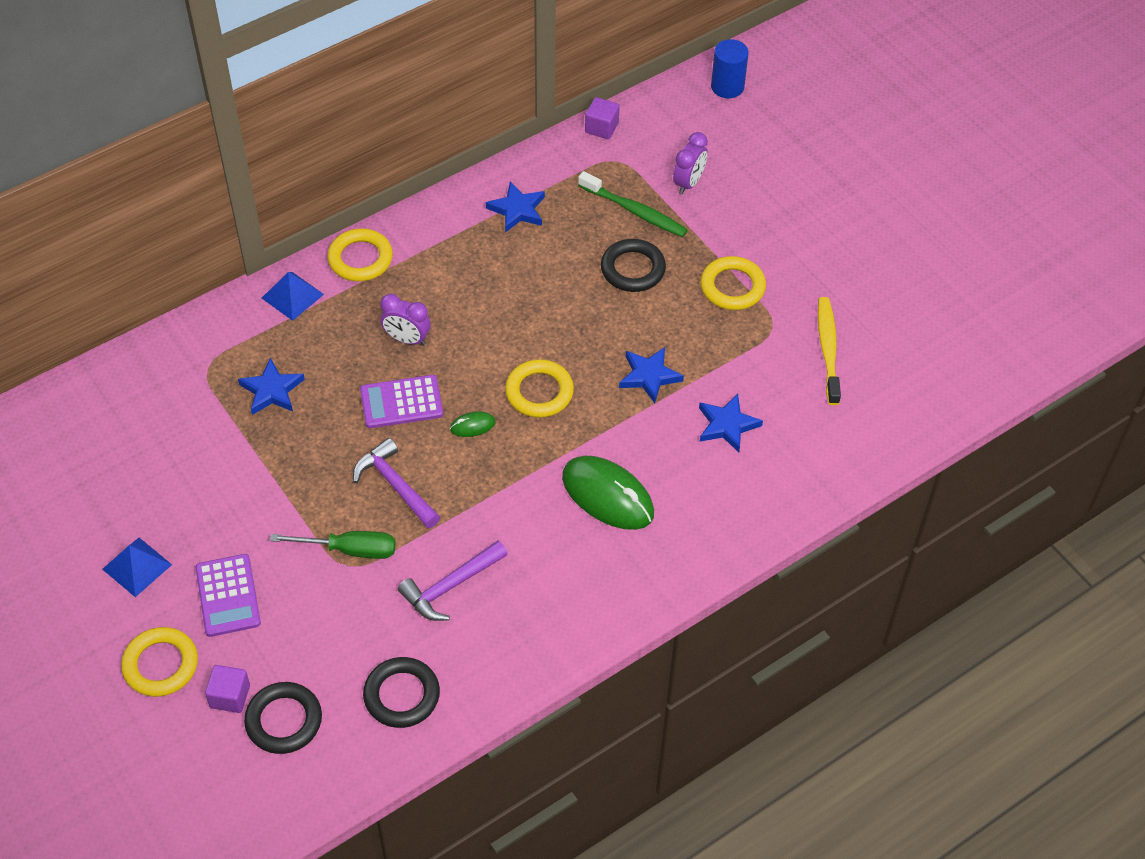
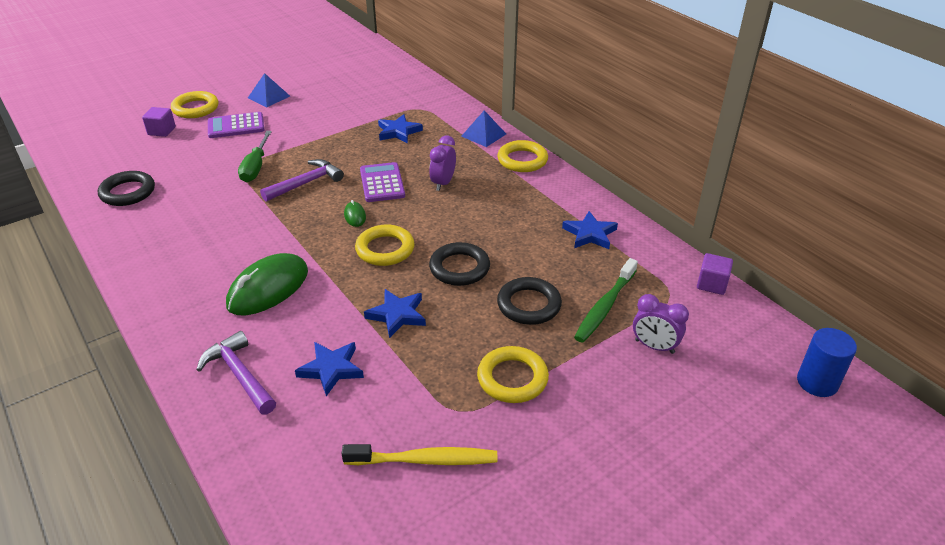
camera: 90 degrees right, 15 degrees down
black ring [244,682,322,754] -> black ring moved to [429,242,490,286]
purple hammer [398,540,507,621] -> purple hammer moved to [196,331,276,415]

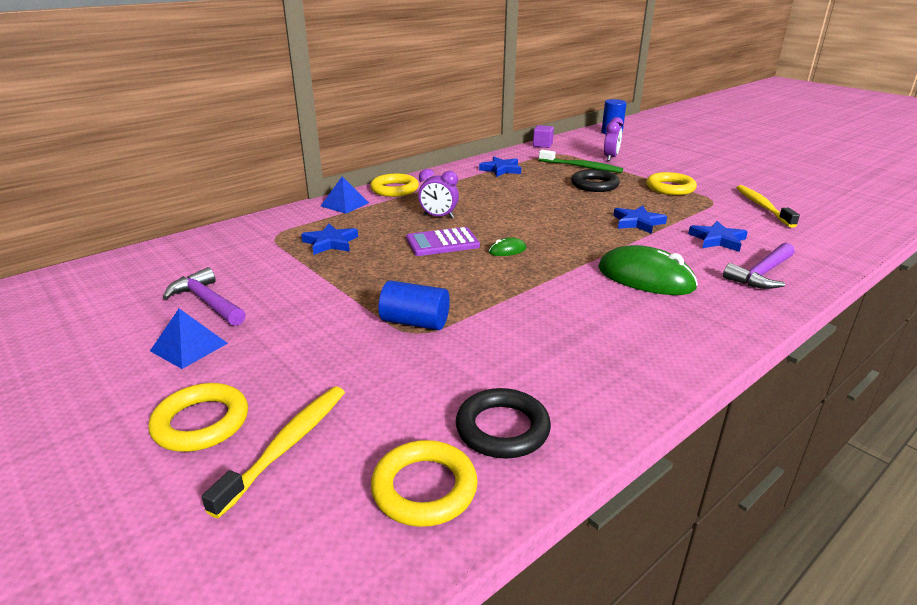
camera: 95 degrees left, 10 degrees down
purple cube [142,107,176,137] -> yellow toothbrush [202,386,345,518]
purple calculator [208,112,264,138] -> none
green screwdriver [238,131,272,182] -> blue cylinder [378,281,450,330]
purple hammer [260,159,344,202] -> purple hammer moved to [163,267,246,326]
yellow ring [355,225,415,266] -> yellow ring moved to [371,440,478,527]
black ring [429,242,490,286] -> none

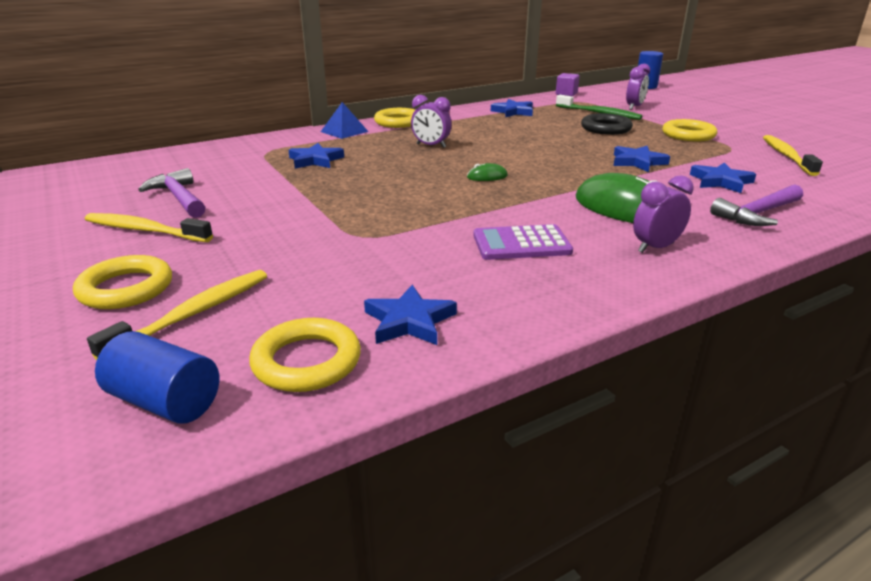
camera: 10 degrees right, 0 degrees up
blue pyramid [150,309,228,369] -> yellow toothbrush [85,213,213,242]
blue cylinder [378,281,450,330] -> blue cylinder moved to [95,331,219,424]
purple calculator [406,227,480,256] -> purple calculator moved to [473,224,573,260]
black ring [456,388,551,459] -> blue star [364,285,457,345]
none -> purple clock [633,175,694,253]

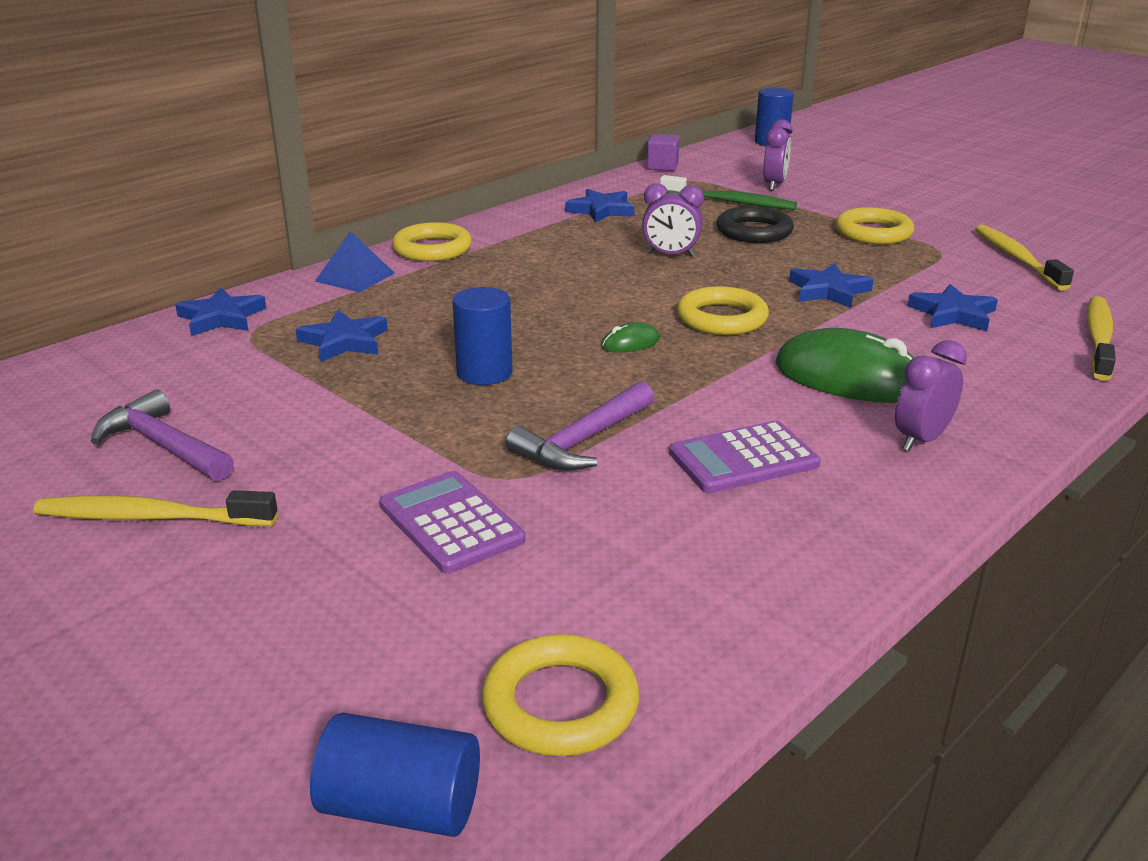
camera: 15 degrees left, 0 degrees up
yellow ring [73,255,172,309] -> yellow ring moved to [677,286,769,335]
yellow toothbrush [87,270,267,360] -> yellow toothbrush moved to [1087,296,1116,381]
blue star [364,285,457,345] -> blue star moved to [175,288,266,336]
purple clock [411,95,452,148] -> purple clock moved to [642,183,704,257]
purple hammer [710,184,803,226] -> purple hammer moved to [506,381,654,471]
none -> purple calculator [379,471,525,574]
none -> blue cylinder [452,287,512,385]

